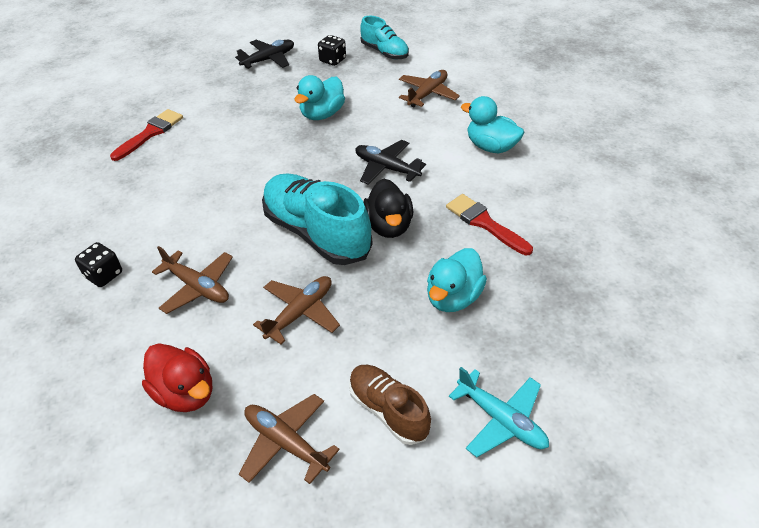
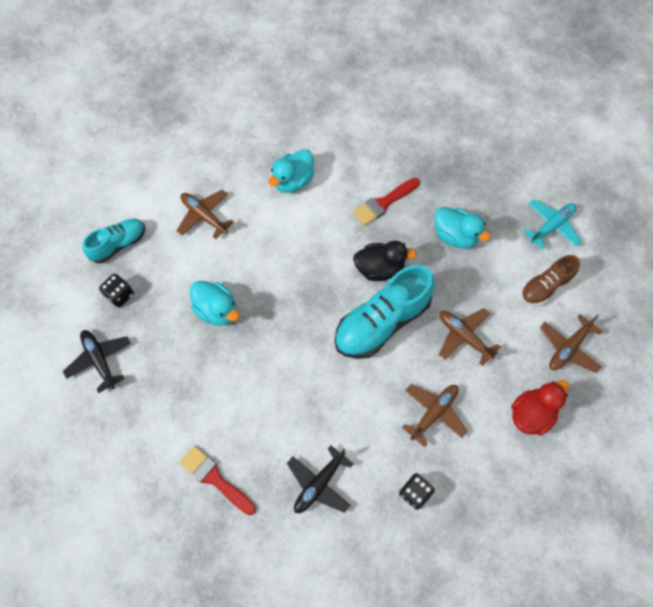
camera: 85 degrees left, 20 degrees up
black plane [355,140,426,185] -> black plane moved to [287,445,353,513]

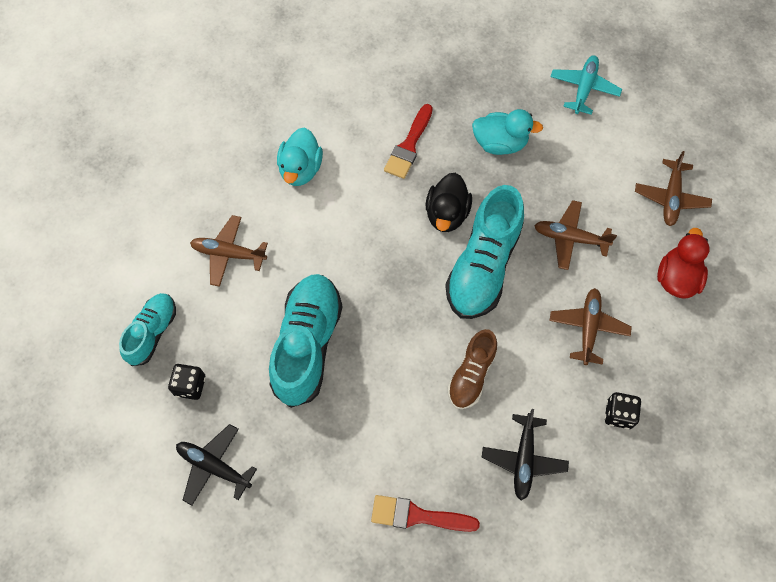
camera: 30 degrees left, 0 degrees up
turquoise duck [190,281,239,326] -> turquoise shoe [269,274,343,408]
black duck [353,241,417,281] -> black duck turned 135 degrees clockwise [426,173,472,232]
brown shoe [521,255,580,306] -> brown shoe moved to [448,329,497,409]

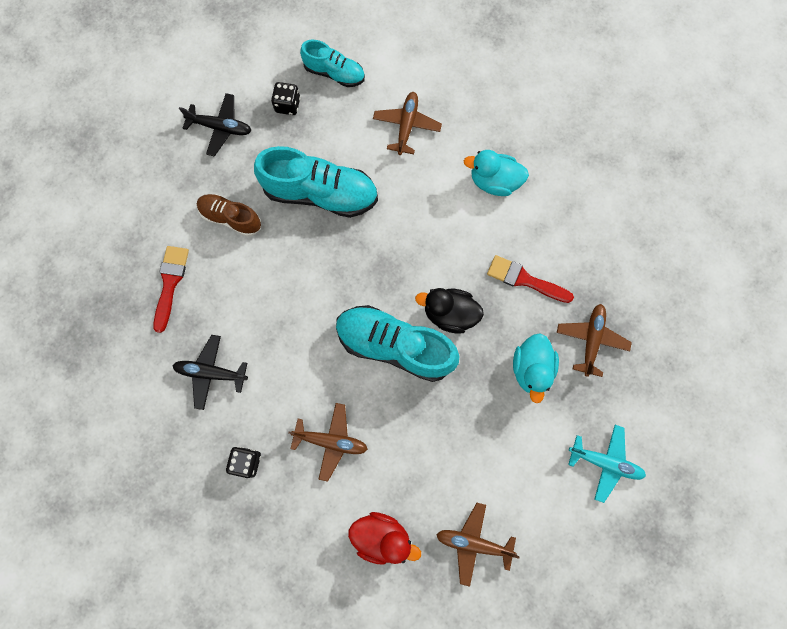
camera: 90 degrees right, 10 degrees up
black plane [176,424,257,506] -> black plane turned 75 degrees clockwise [179,93,252,157]
brown shoe [448,329,497,409] -> brown shoe moved to [197,194,261,237]
brown plane [534,200,617,270] -> brown plane moved to [557,304,632,377]

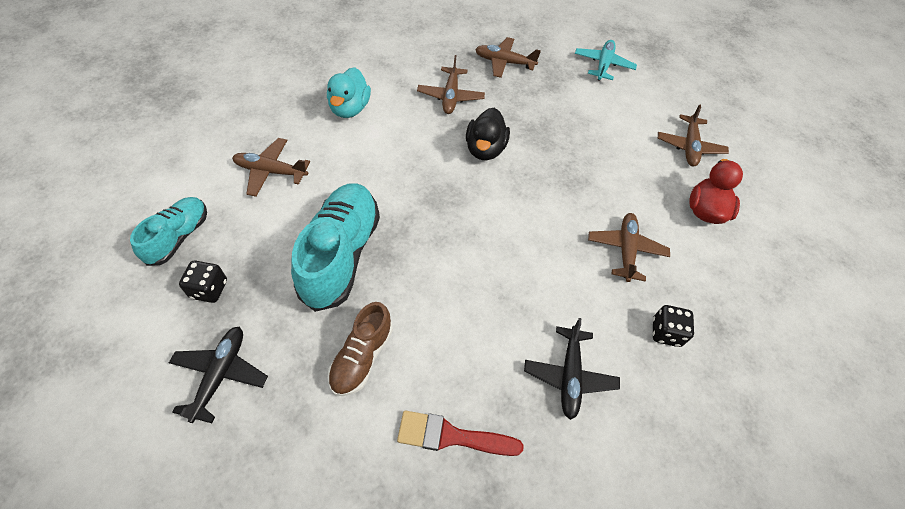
camera: 95 degrees left, 20 degrees down
turquoise shoe [336,305,460,382] -> none
red brush [487,255,574,303] -> brown plane [417,55,485,114]
turquoise duck [513,333,559,403] -> none

